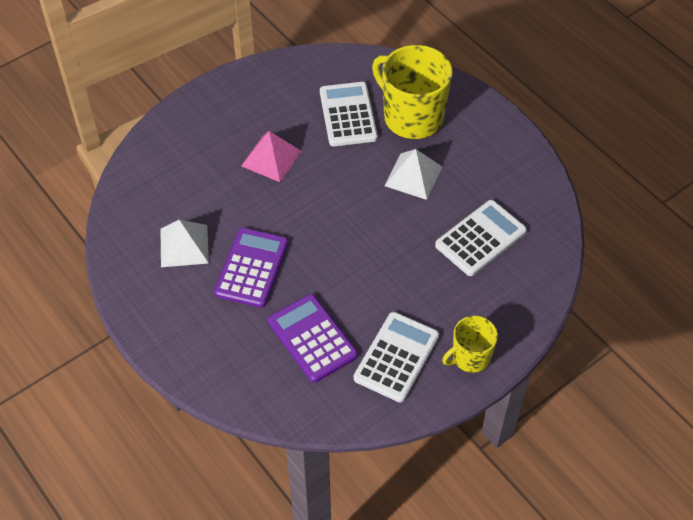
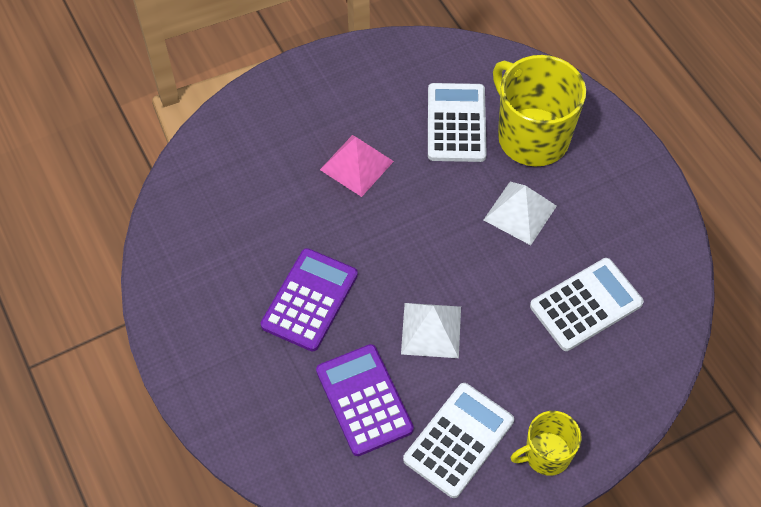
camera: 10 degrees right, 5 degrees up
white pyramid [161,220,209,267] -> white pyramid moved to [401,303,461,358]

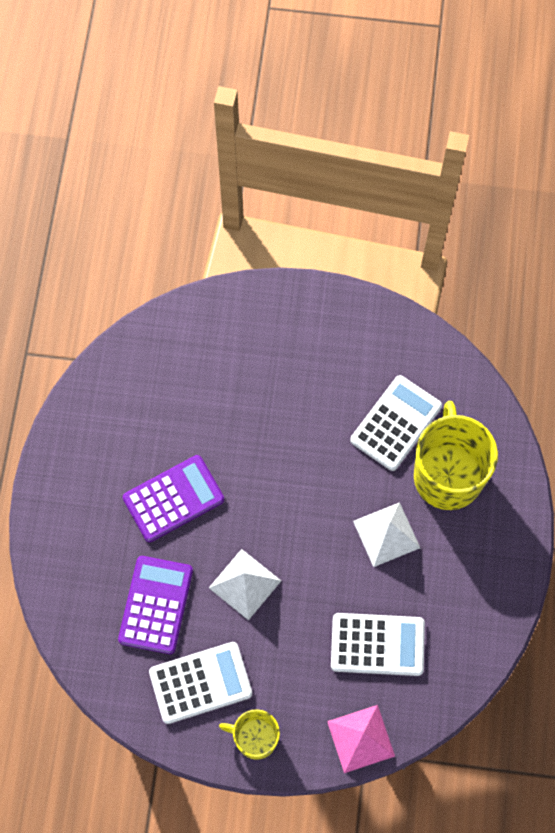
camera: 35 degrees right, 10 degrees up
pink pyramid [320,135,394,197] -> pink pyramid moved to [327,705,395,773]

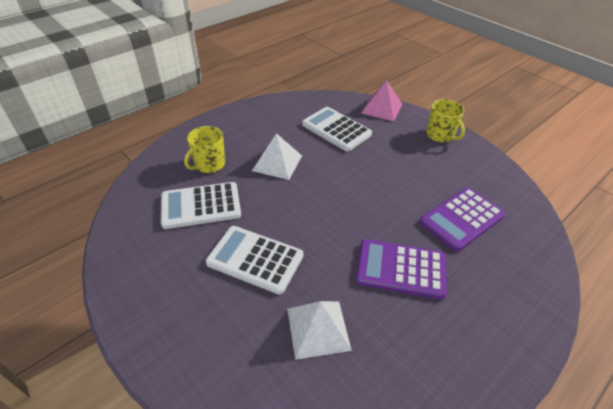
camera: 140 degrees left, 25 degrees down
white calculator [149,642,252,724] -> white calculator moved to [206,226,303,294]
white pyramid [209,549,281,620] -> white pyramid moved to [287,301,352,360]
yellow mug [414,401,498,510] -> yellow mug [184,126,225,173], size x0.55

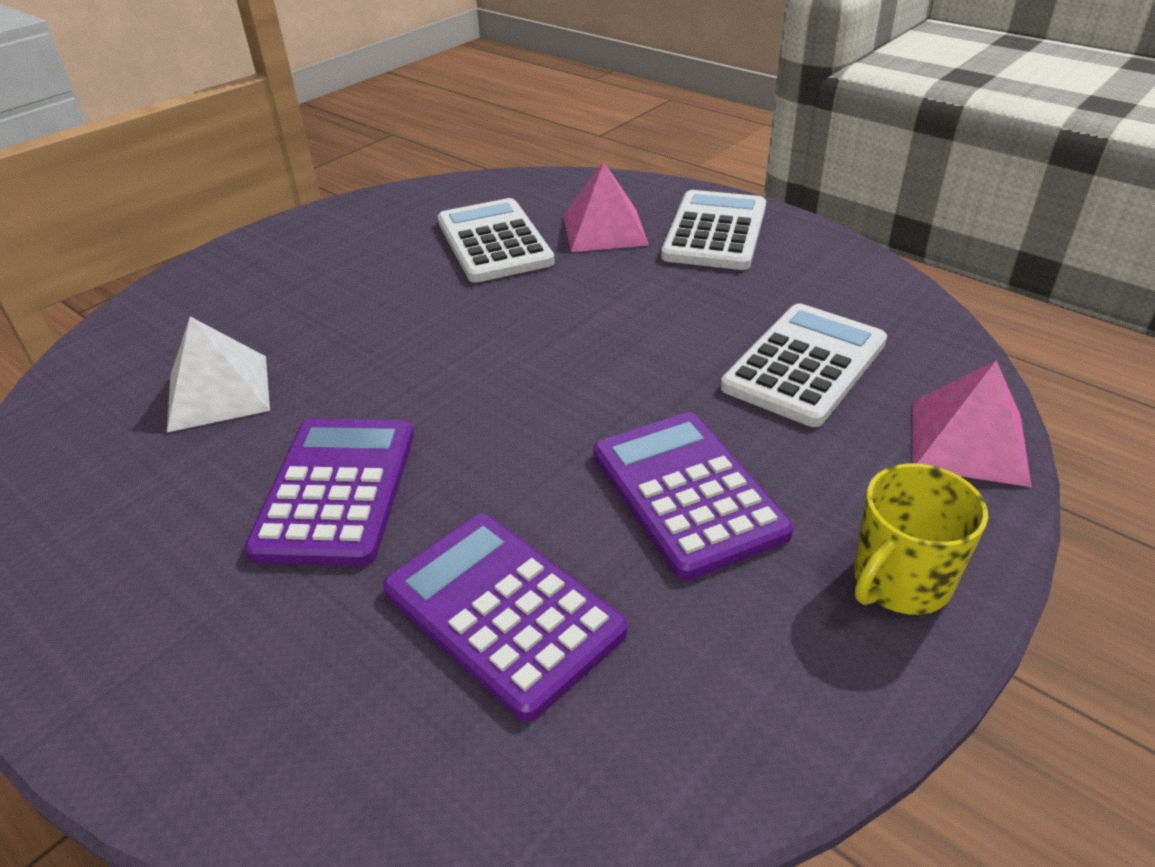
camera: 85 degrees right, 5 degrees down
yellow mug [184,126,225,173] -> pink pyramid [563,162,649,252]
white calculator [206,226,303,294] -> white calculator moved to [661,190,766,270]
white pyramid [252,133,302,180] -> none
none -> purple calculator [593,412,793,580]

